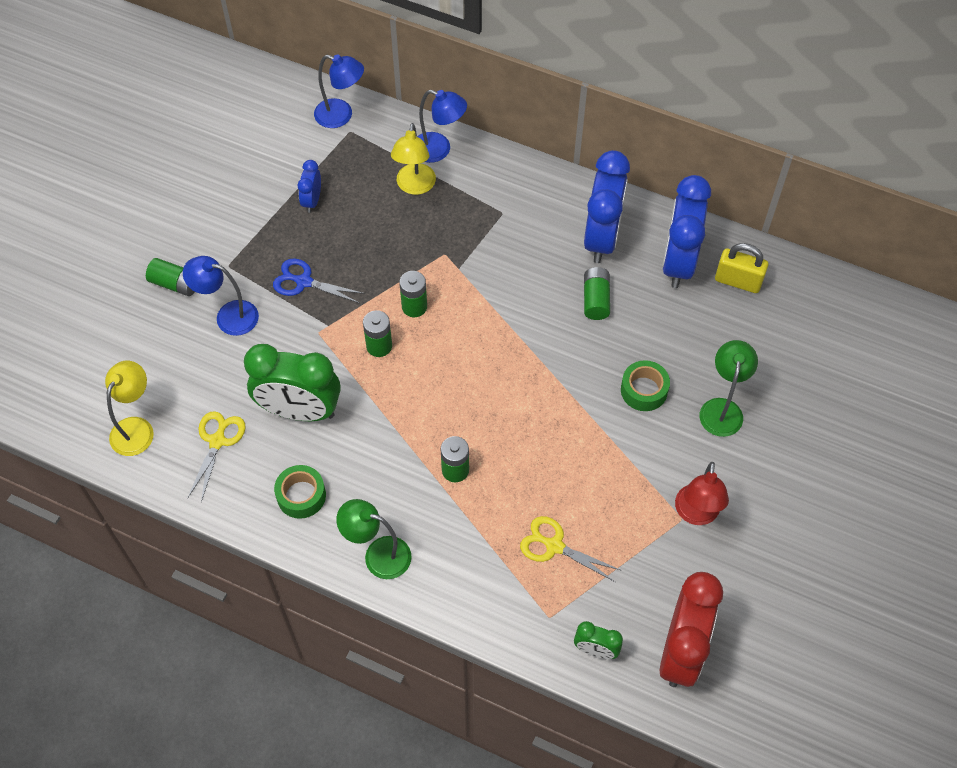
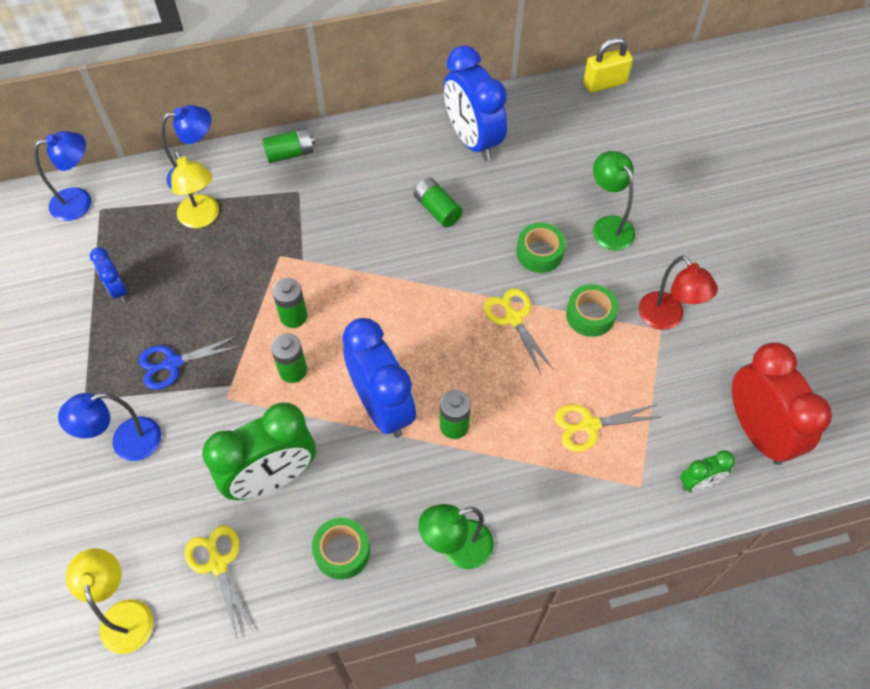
camera: 40 degrees left, 0 degrees up
green battery [146,258,195,296] -> green battery moved to [262,128,315,163]
blue clock [584,150,630,263] -> blue clock moved to [342,318,416,438]
yellow padlock [715,243,768,293] -> yellow padlock moved to [583,37,633,93]
none -> yellow scissors [484,289,554,374]
none -> green tape [566,284,618,337]

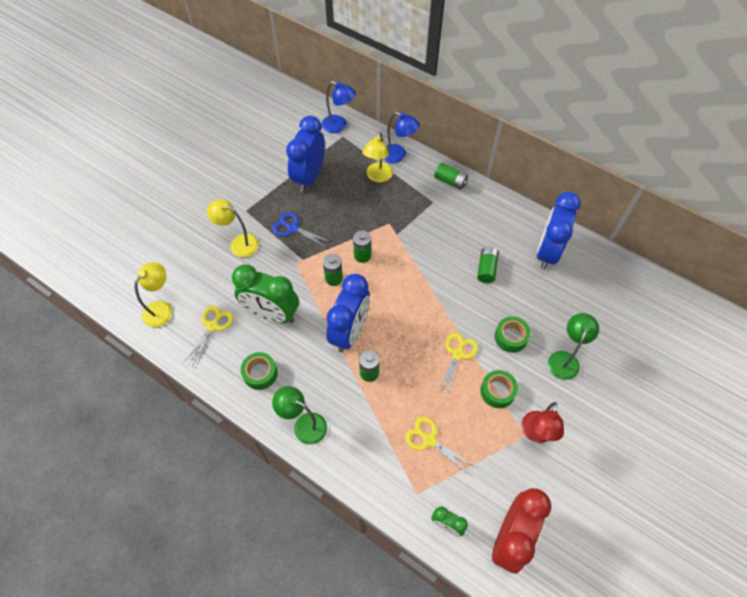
camera: 50 degrees right, 0 degrees up
blue lamp [58,393,161,461] -> yellow lamp [207,199,259,257]
blue clock [90,247,127,302] -> blue clock [286,116,325,192], size x2.07
yellow padlock [583,37,633,93] -> none

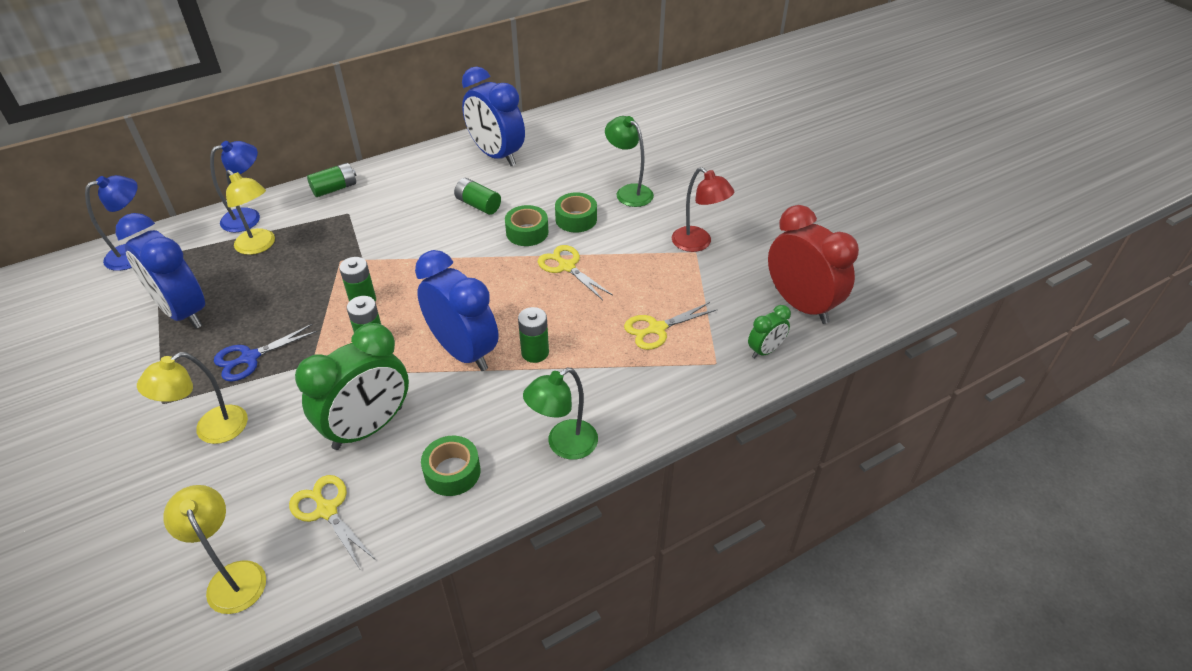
camera: 65 degrees left, 15 degrees down
green tape [480,370,518,408] -> green tape moved to [505,205,548,246]

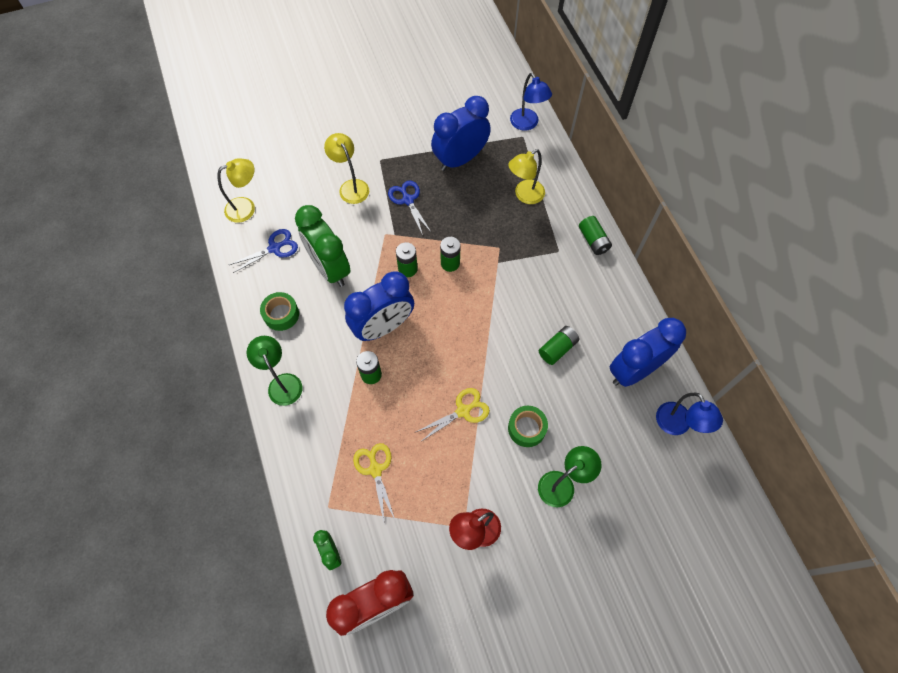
camera: 100 degrees right, 20 degrees up
blue lamp [210,141,260,232] -> blue lamp moved to [656,393,723,435]
yellow scissors [289,475,376,569] -> blue scissors [229,229,298,273]
green tape [505,205,548,246] -> none

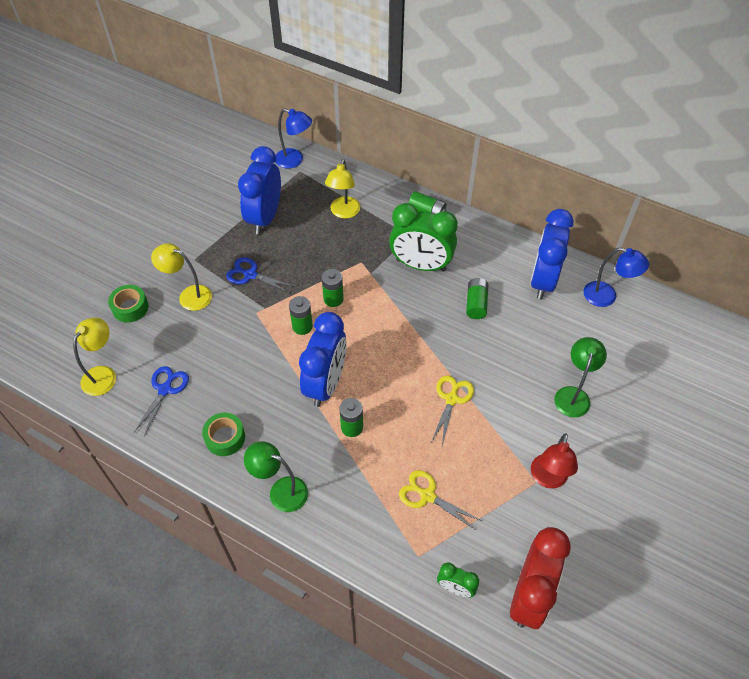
camera: 40 degrees left, 10 degrees down
green clock [295,205,351,287] -> green clock moved to [389,203,458,272]
green tape [508,406,548,447] -> green tape moved to [108,285,149,323]

